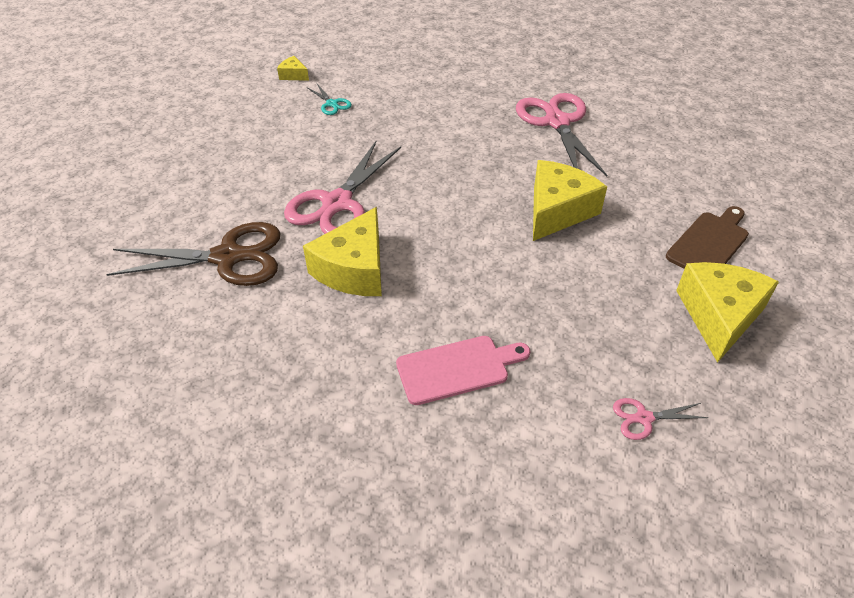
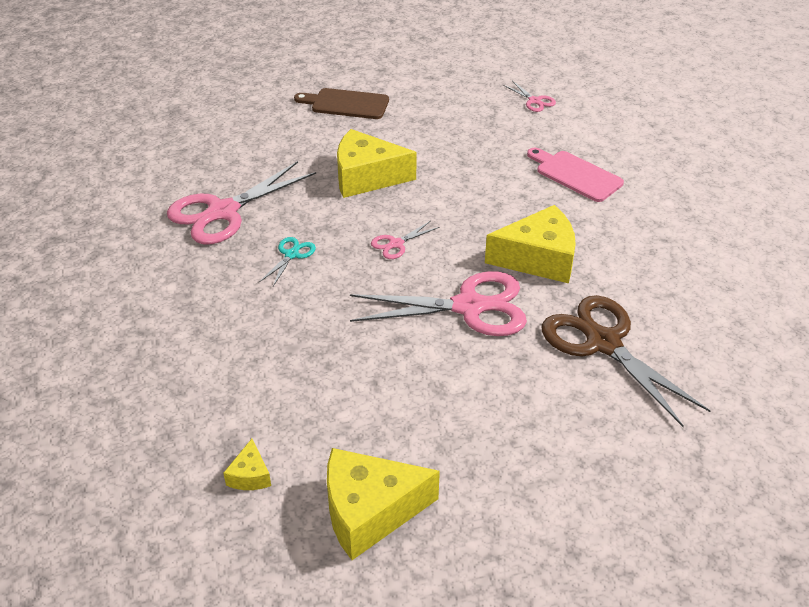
camera: 120 degrees left, 5 degrees down
turquoise scissors [308,84,352,115] -> turquoise scissors moved to [260,237,316,286]
yellow cheese [676,262,779,363] -> yellow cheese moved to [327,448,440,560]
none -> pink scissors [371,221,439,259]

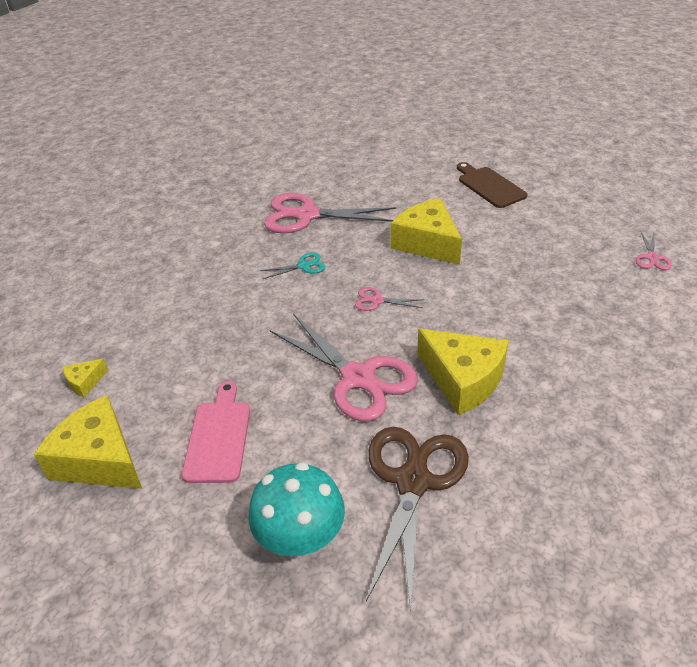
camera: 50 degrees right, 0 degrees up
pink cutting board [527,147,624,202] -> pink cutting board moved to [182,381,250,483]
none -> turquoise mushroom [248,462,345,557]

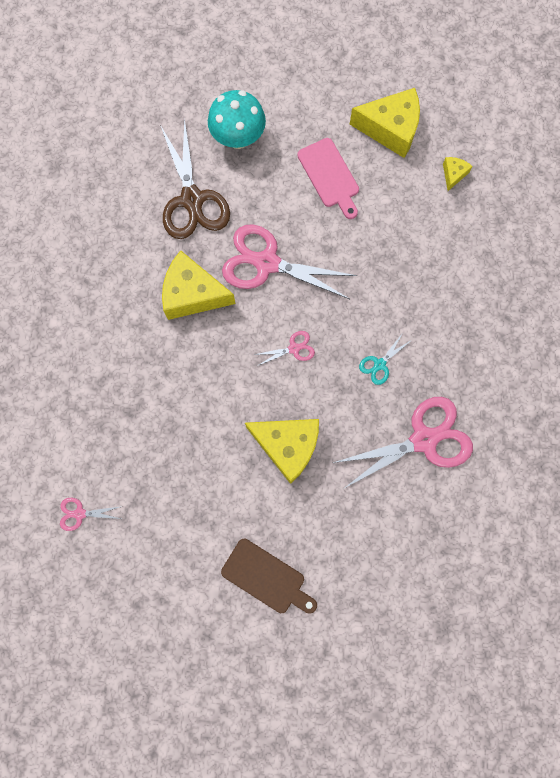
camera: 150 degrees right, 35 degrees up
pink scissors [636,232,672,270] -> pink scissors turned 75 degrees counterclockwise [60,498,122,531]

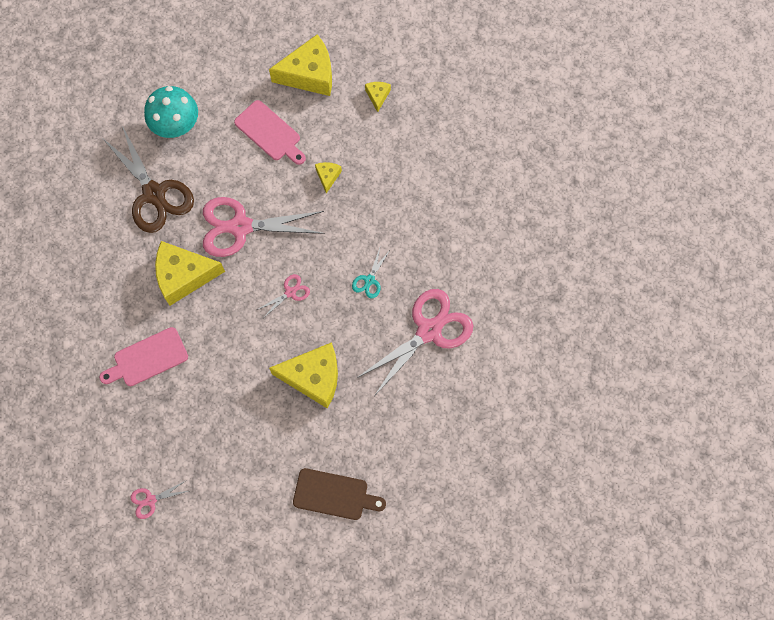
camera: 20 degrees left, 5 degrees down
none -> pink cutting board [99,327,188,386]
none -> yellow cheese [315,162,342,193]

